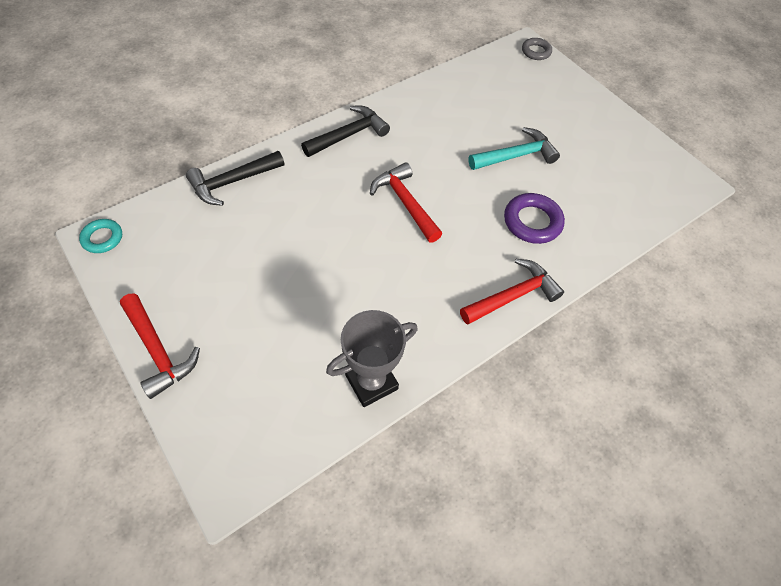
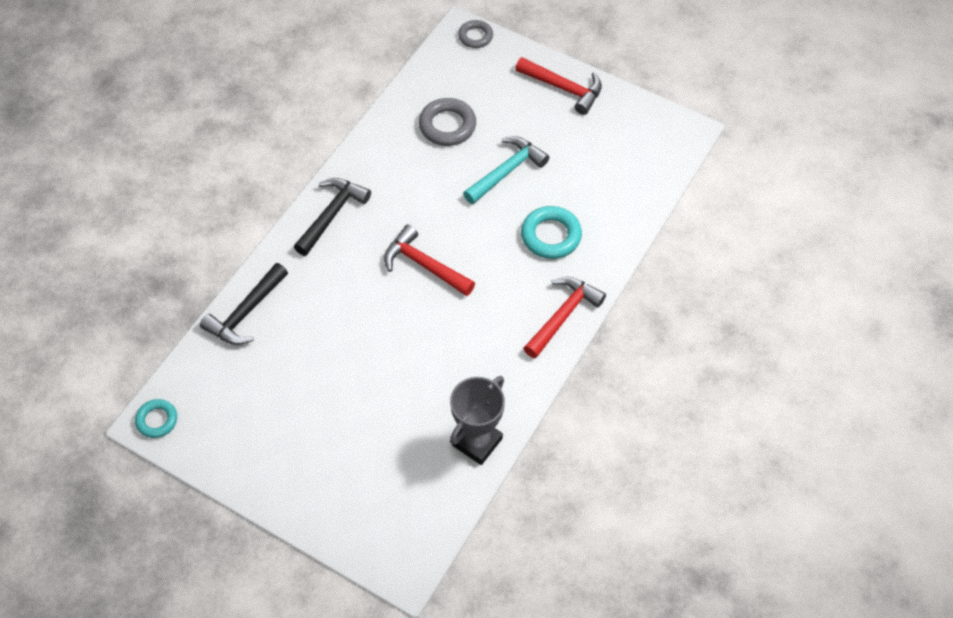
camera: 20 degrees left, 0 degrees up
red hammer [120,293,200,399] -> red hammer moved to [515,57,602,115]
purple ring [504,193,565,244] -> turquoise ring [521,206,582,259]
none -> grey ring [419,98,476,146]

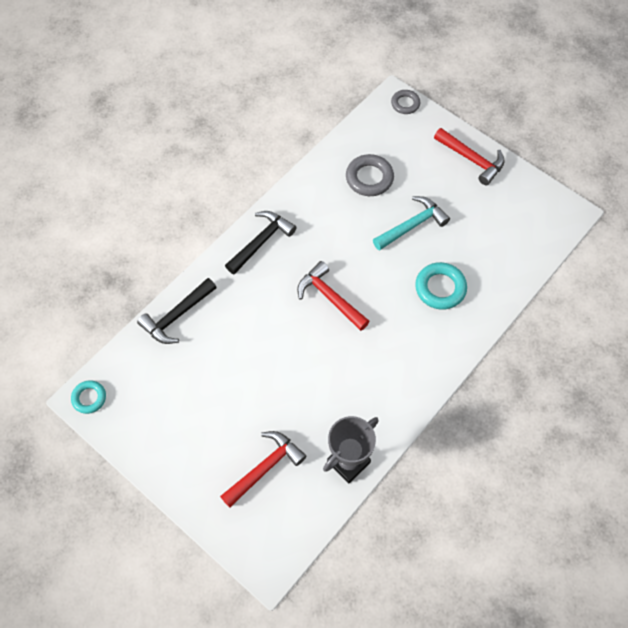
camera: 10 degrees right, 5 degrees up
red hammer [524,277,606,358] -> red hammer moved to [220,431,306,508]

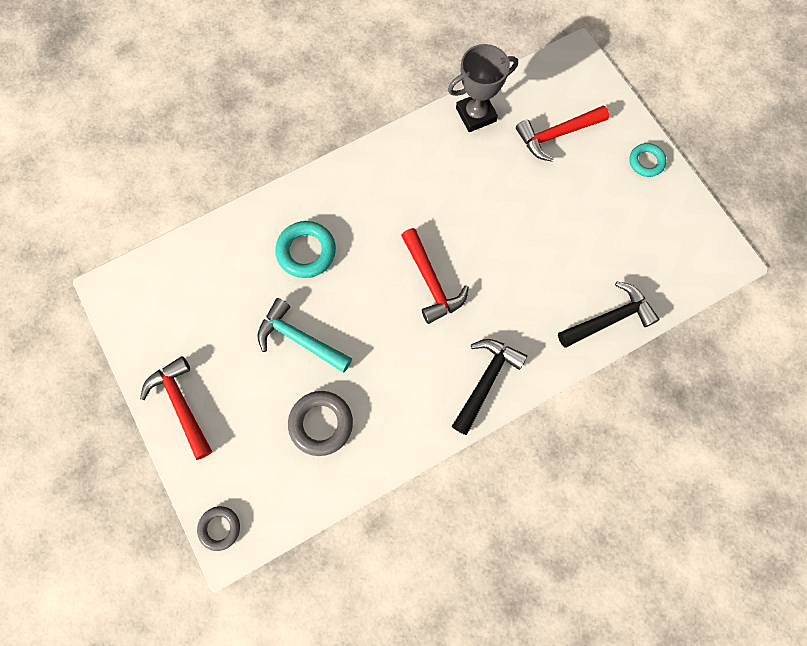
camera: 160 degrees left, 10 degrees up
turquoise ring [71,380,106,414] -> turquoise ring moved to [629,143,667,177]
black hammer [225,211,297,275] -> black hammer turned 150 degrees clockwise [452,339,527,435]
turquoise hammer [373,196,450,251] -> turquoise hammer turned 45 degrees clockwise [257,298,352,373]

